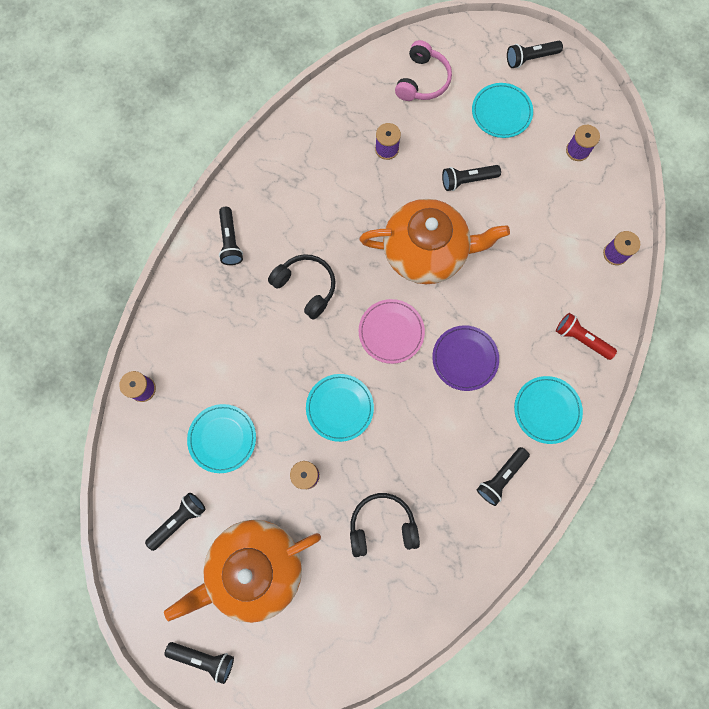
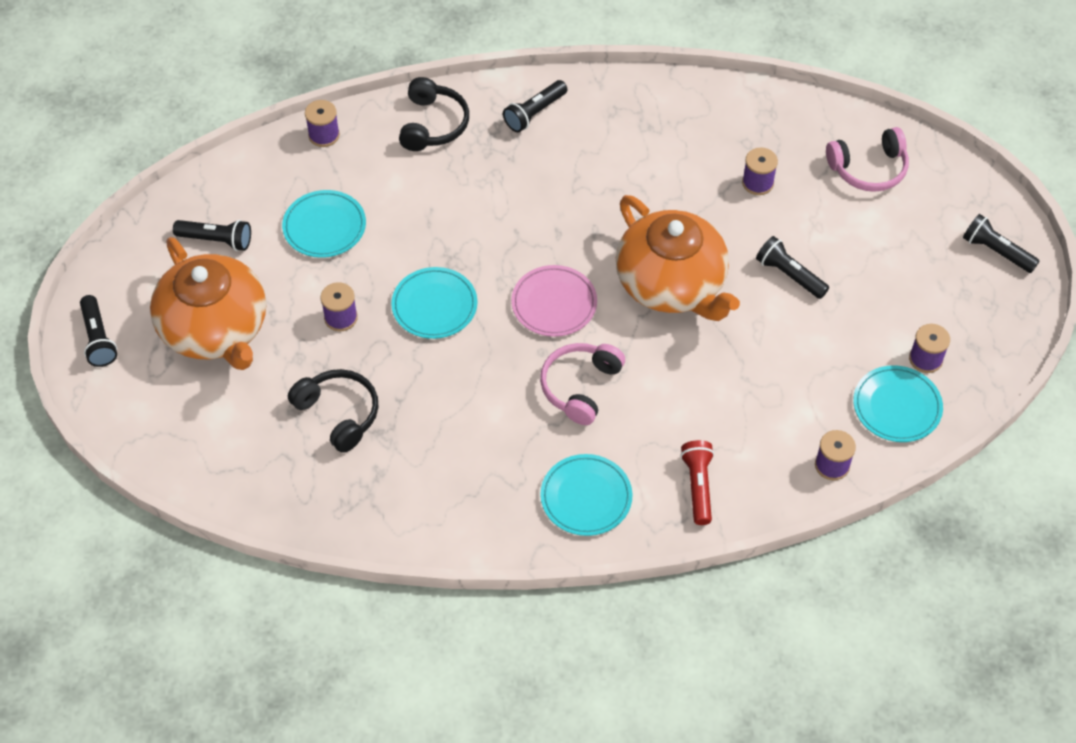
camera: 55 degrees right, 20 degrees down
orange teapot [164,519,321,623] -> orange teapot turned 150 degrees counterclockwise [150,237,266,370]
black headphones [268,254,336,319] -> black headphones moved to [399,77,469,151]
purple plate [432,325,499,391] -> pink headphones [540,343,625,425]
turquoise plate [472,83,533,138] -> turquoise plate moved to [853,365,943,442]
black flashlight [477,447,530,506] -> none

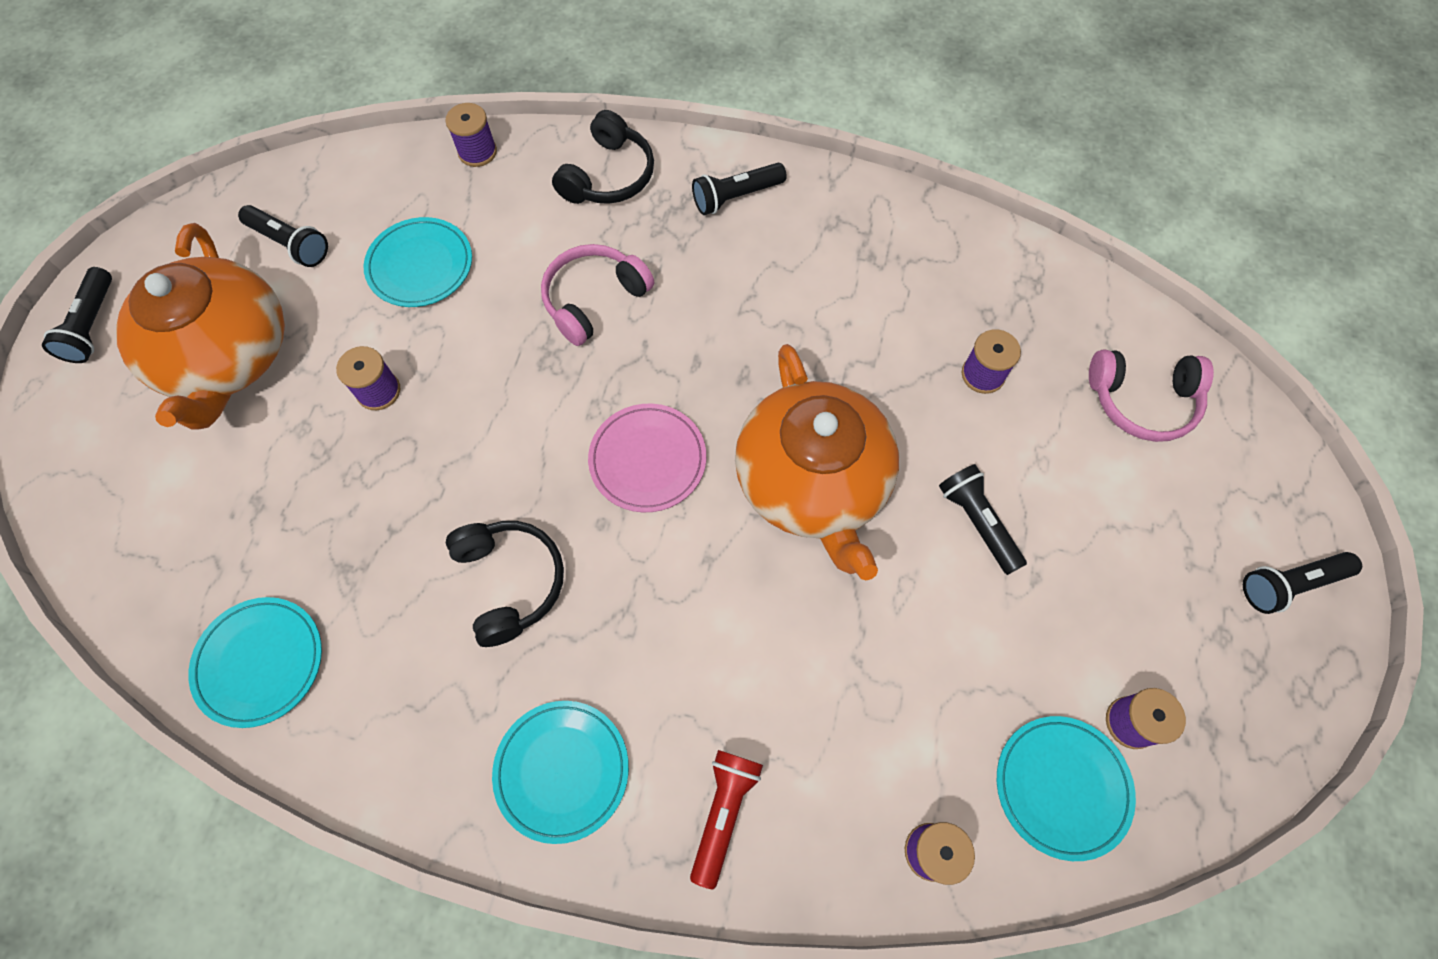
camera: 20 degrees right, 10 degrees up
black headphones [288,369,378,453] -> black headphones moved to [446,521,564,647]
turquoise plate [391,267,478,339] -> turquoise plate moved to [189,597,322,728]
pink headphones [540,343,625,425] -> pink headphones moved to [541,244,654,346]
black flashlight [963,214,1039,273] -> black flashlight turned 75 degrees counterclockwise [1243,552,1362,614]

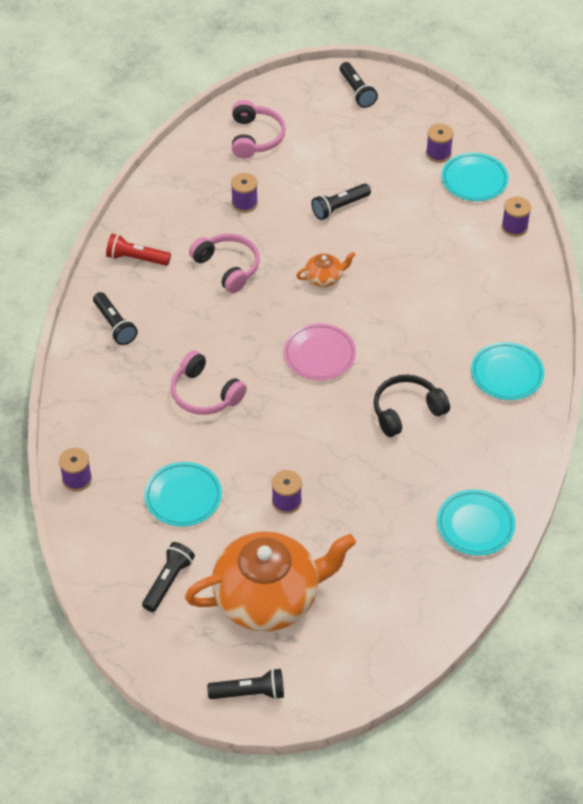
camera: 95 degrees left, 15 degrees down
black headphones [552,110,654,204] -> none
red flashlight [690,750,763,889] -> red flashlight moved to [106,234,171,266]
orange teapot [735,344,899,580] -> orange teapot [296,252,355,287], size x0.41
none -> pink headphones [189,233,260,293]

